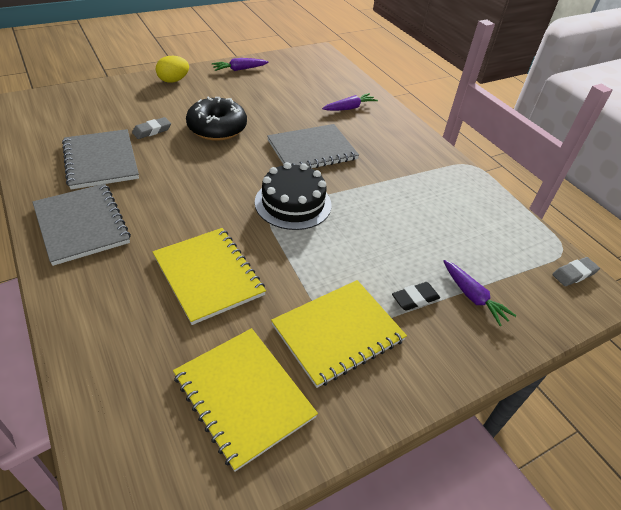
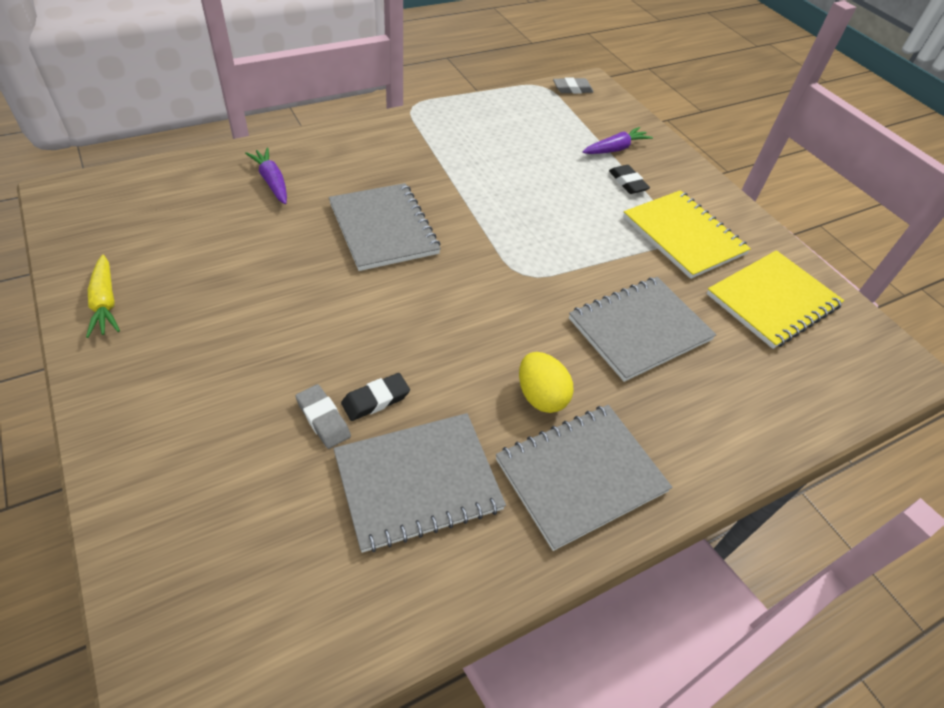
camera: 90 degrees left, 5 degrees up
yellow notebook [153,228,266,325] -> grey notebook [569,277,716,382]
yellow egg [156,56,189,83] -> yellow egg moved to [519,352,574,413]
black donut [186,97,247,141] -> none
purple carrot [212,58,269,71] -> yellow carrot [86,255,120,338]
black cake [255,162,331,230] -> none
grey eraser [552,257,600,286] -> grey eraser turned 75 degrees counterclockwise [553,77,594,94]
none -> black eraser [341,373,410,421]

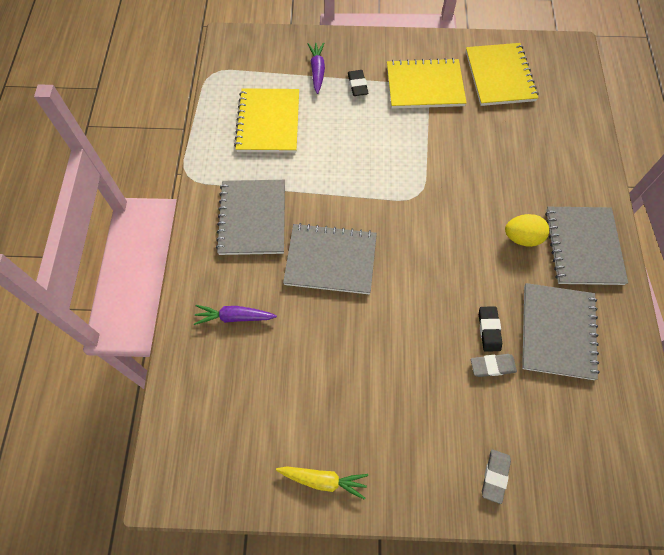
camera: 55 degrees left, 15 degrees up
grey eraser [553,77,594,94] -> grey eraser moved to [482,449,511,504]
grey notebook [569,277,716,382] -> grey notebook moved to [216,180,285,255]
black eraser [609,165,650,194] -> black eraser turned 75 degrees clockwise [348,70,368,96]
none -> yellow notebook [234,88,299,153]

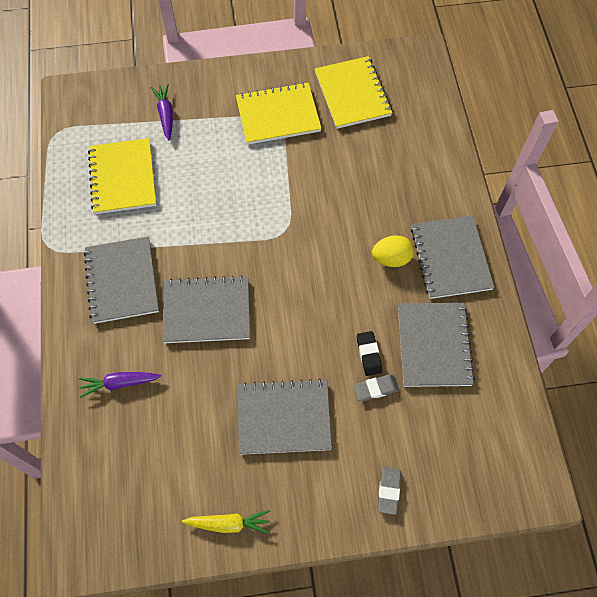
camera: 10 degrees left, 0 degrees up
black eraser [348,70,368,96] -> none
none -> grey notebook [238,379,332,455]

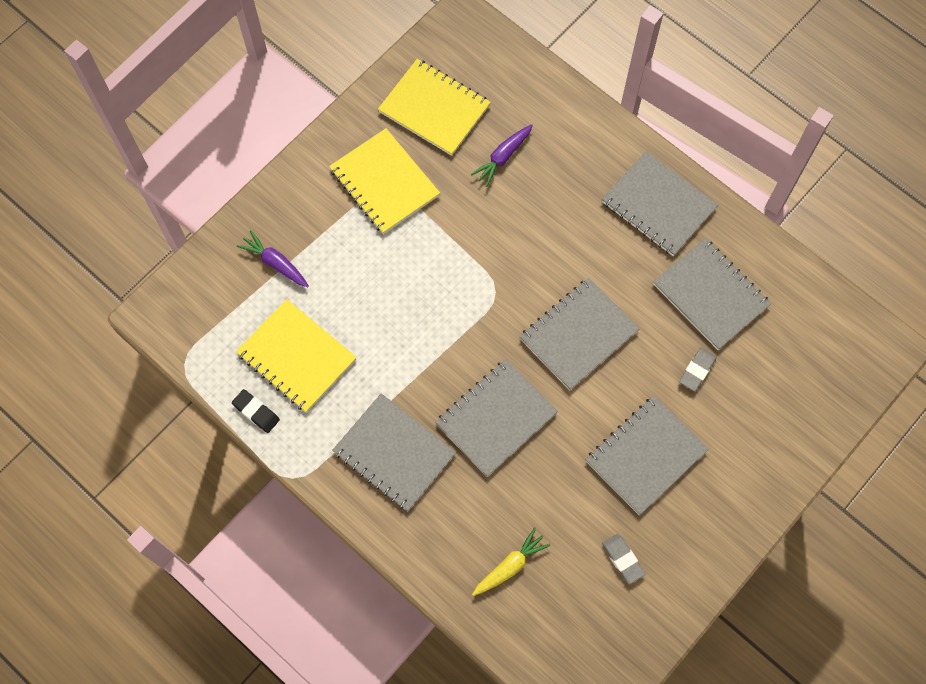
camera: 40 degrees left, 5 degrees up
purple carrot [79,372,161,398] -> purple carrot moved to [471,124,533,187]
yellow carrot [182,510,270,534] -> yellow carrot moved to [472,527,551,596]
yellow notebook [236,82,322,145] -> yellow notebook turned 75 degrees counterclockwise [329,128,440,234]
black eraser [357,331,382,376] -> black eraser moved to [232,389,280,433]
yellow egg [372,235,414,267] -> none
grey eraser [378,467,401,515] -> grey eraser moved to [602,534,645,584]
none -> grey notebook [520,278,639,390]

